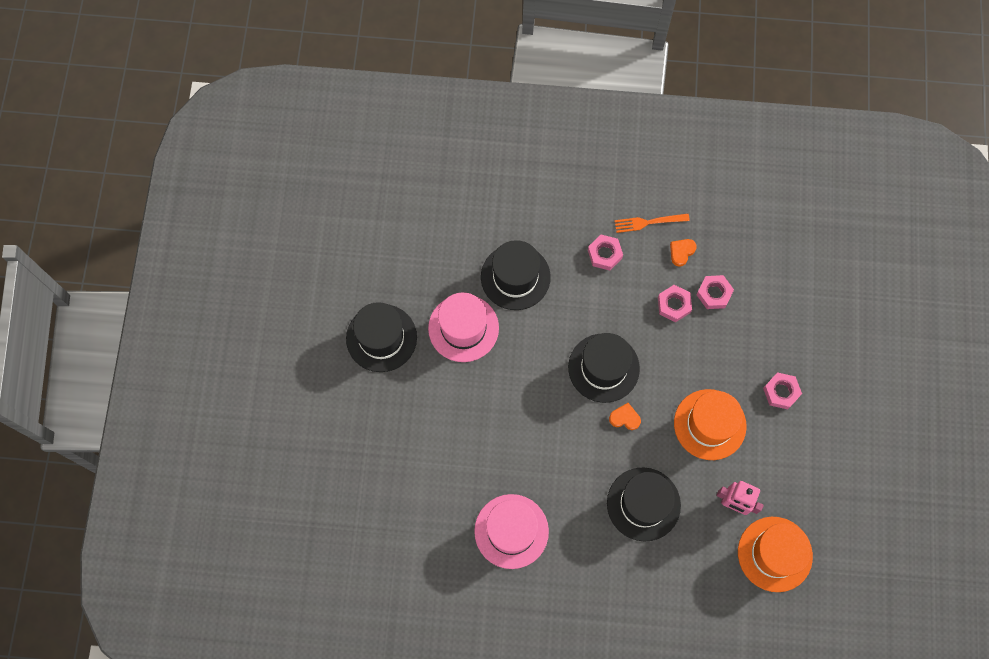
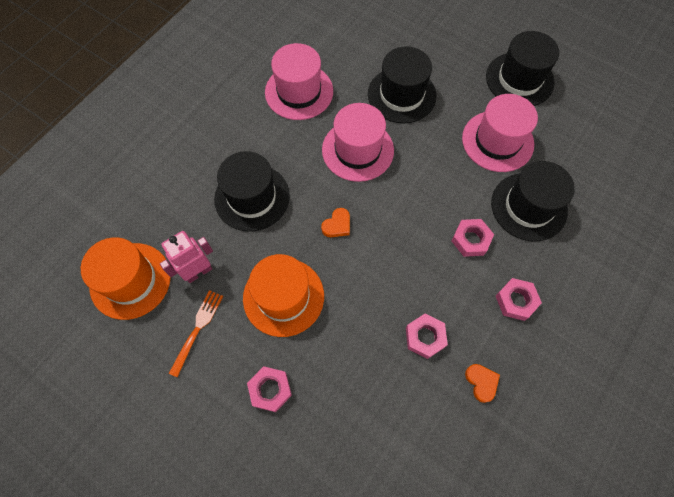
camera: 120 degrees right, 5 degrees down
black hat [568,333,640,403] -> black hat moved to [368,46,436,124]
orange fork [615,214,690,233] -> orange fork moved to [169,290,223,377]
pink nut [696,275,734,309] -> pink nut moved to [452,219,494,257]
none -> pink hat [322,103,394,182]

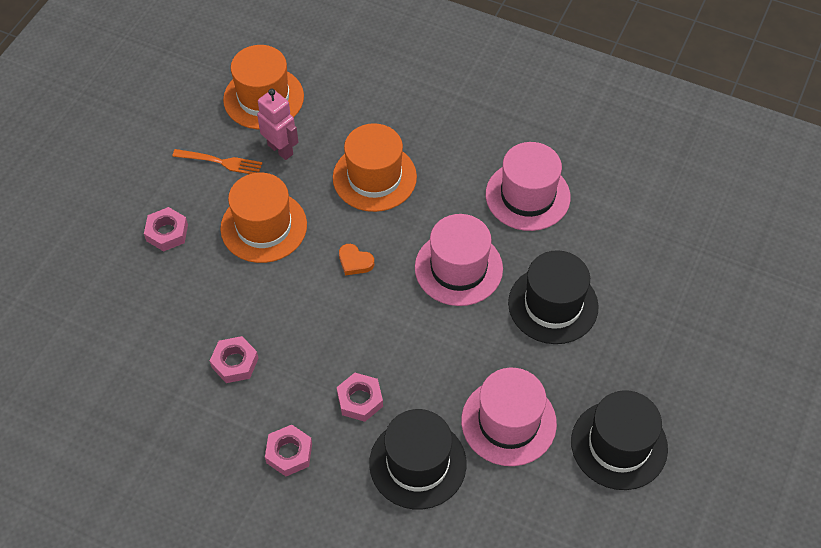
camera: 80 degrees right, 10 degrees down
black hat [214,151,290,232] -> orange hat [333,123,417,212]
orange heart [465,364,500,403] -> none

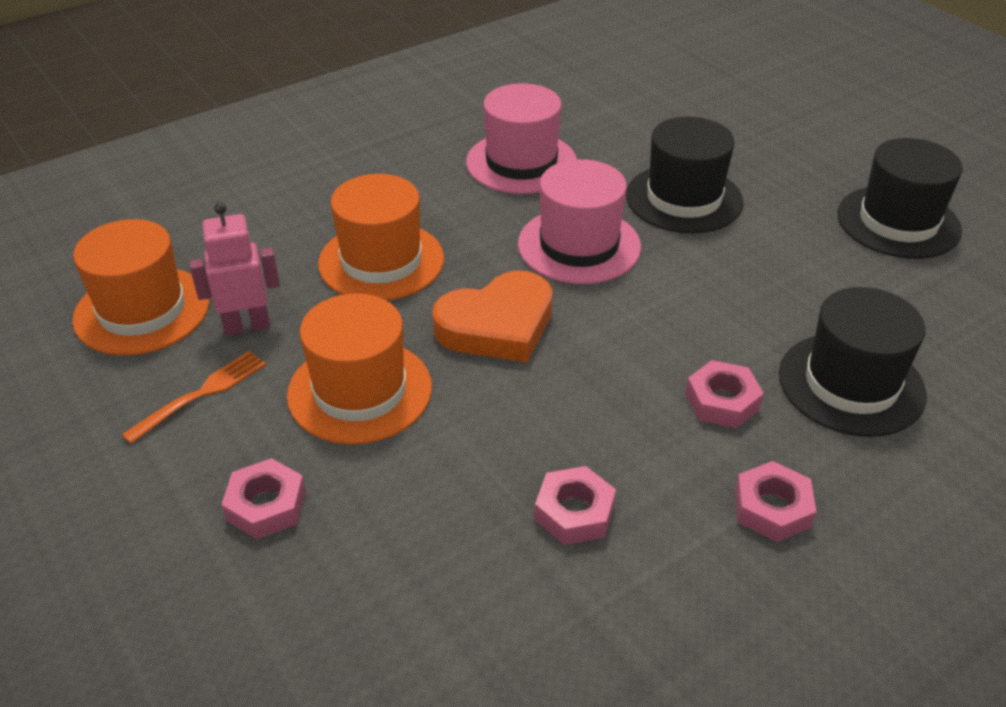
camera: 60 degrees left, 15 degrees down
orange heart [339,244,374,275] -> orange heart [432,270,553,362], size x2.15
pink hat [461,368,557,466] -> none

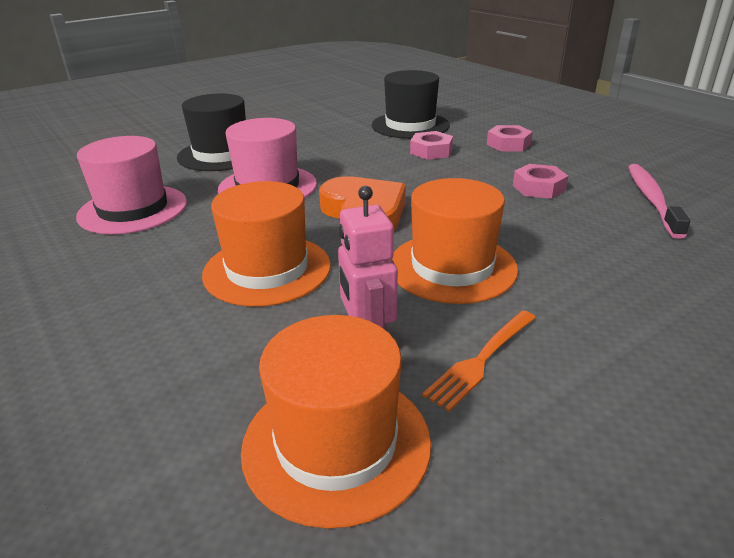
camera: 90 degrees left, 10 degrees down
orange fork [122,351,266,444] -> orange fork turned 90 degrees counterclockwise [422,310,536,411]
pink nut [221,458,306,539] -> none
black hat [837,138,963,259] -> none
none -> pink toothbrush [628,164,690,239]

